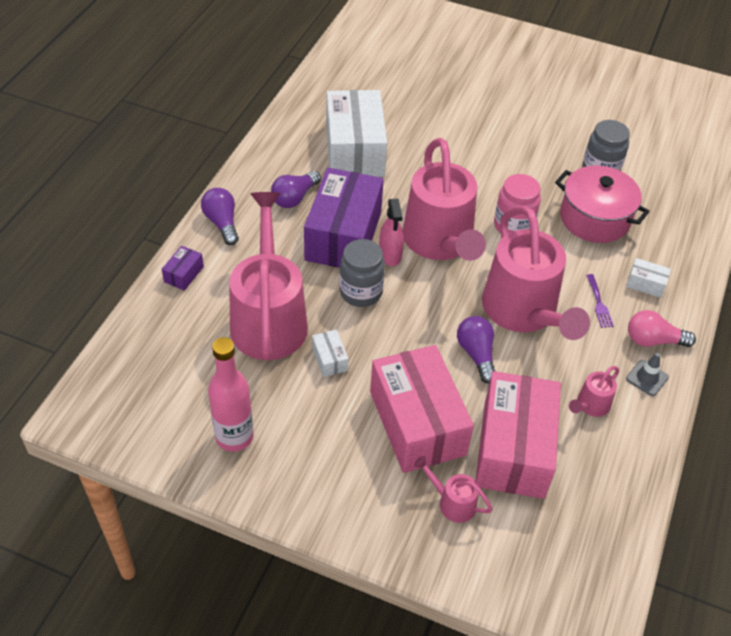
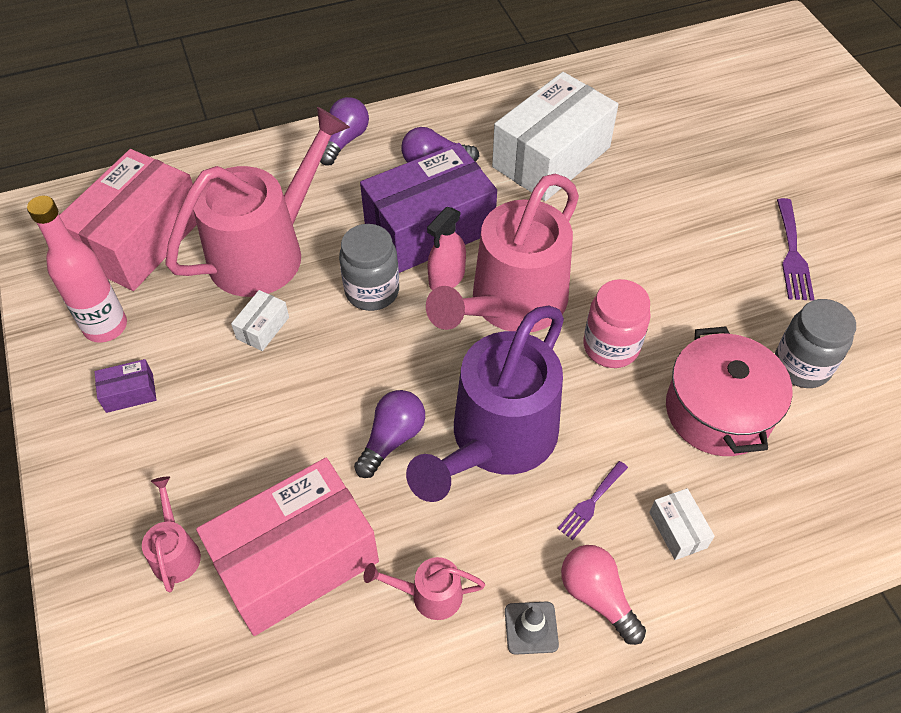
camera: 50 degrees right, 5 degrees up
purple box [162,246,204,291] -> purple box moved to [94,359,156,413]
pink box [370,345,474,473] -> pink box moved to [59,149,197,291]
pink watering can [482,206,590,340] -> purple watering can [406,306,564,502]
none -> purple fork [777,198,814,301]

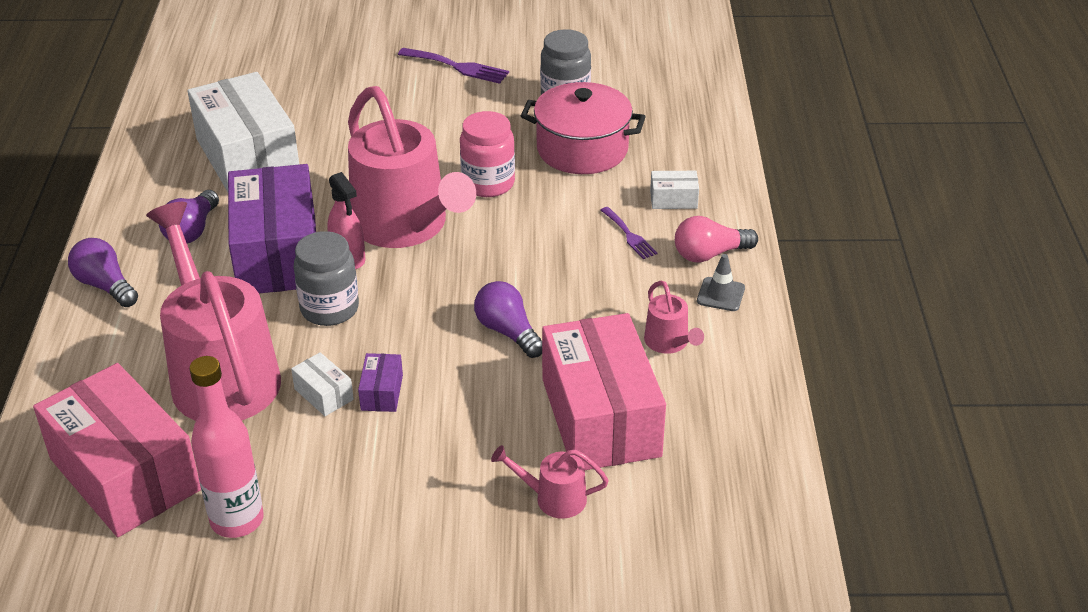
camera: 70 degrees left, 15 degrees down
purple box [94,359,156,413] -> purple box moved to [358,353,403,412]
pink watering can [364,557,485,620] -> pink watering can turned 45 degrees counterclockwise [644,281,704,354]
purple watering can [406,306,564,502] -> none

